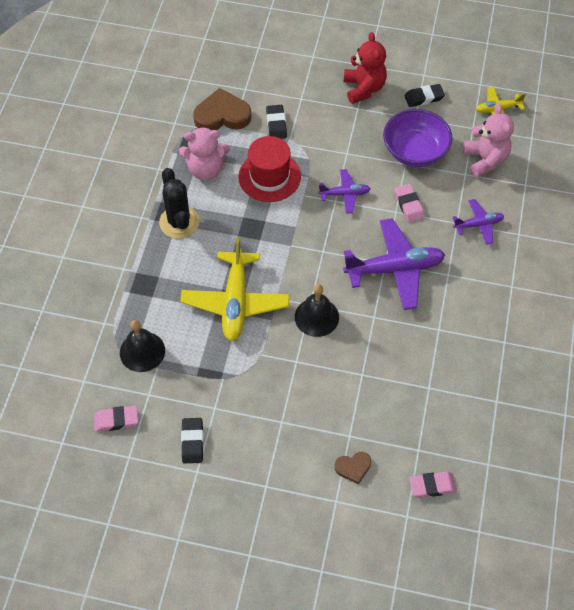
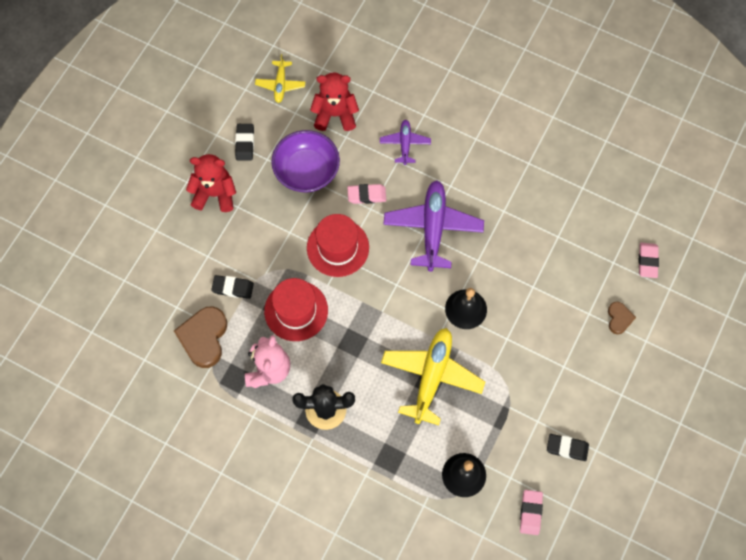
camera: 75 degrees left, 10 degrees up
yellow plane [180,237,290,341] -> yellow plane turned 90 degrees counterclockwise [381,328,485,425]
purple plane [318,169,370,214] -> red hat [307,214,369,277]
pink teddy bear [463,104,514,177] -> red teddy bear [310,72,359,131]

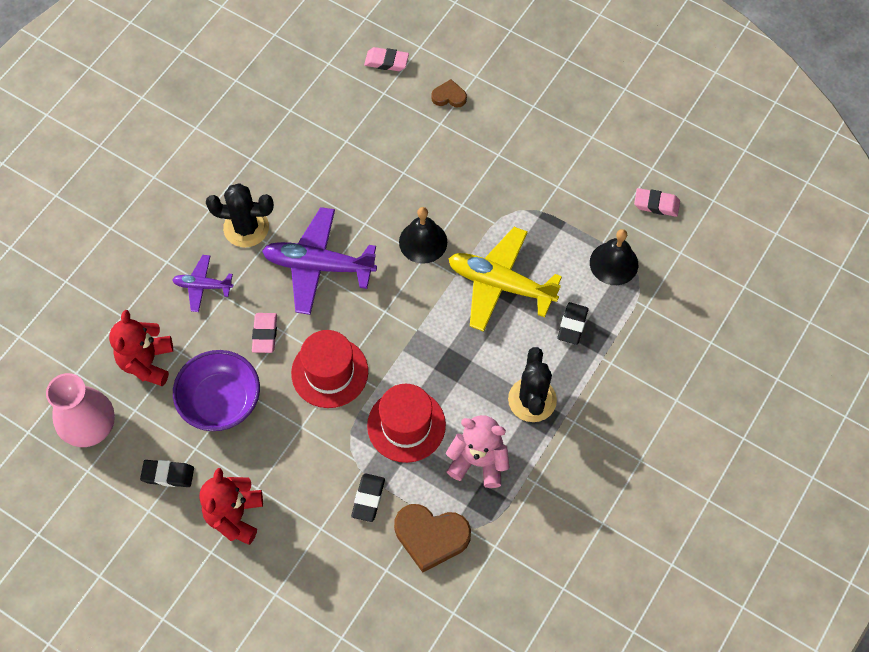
camera: 85 degrees left, 5 degrees down
yellow plane [255,54,305,103] -> pink vase [46,373,115,447]
black eraser [547,434,589,461] -> black eraser moved to [557,302,589,345]
none -> black cactus [206,183,274,247]

